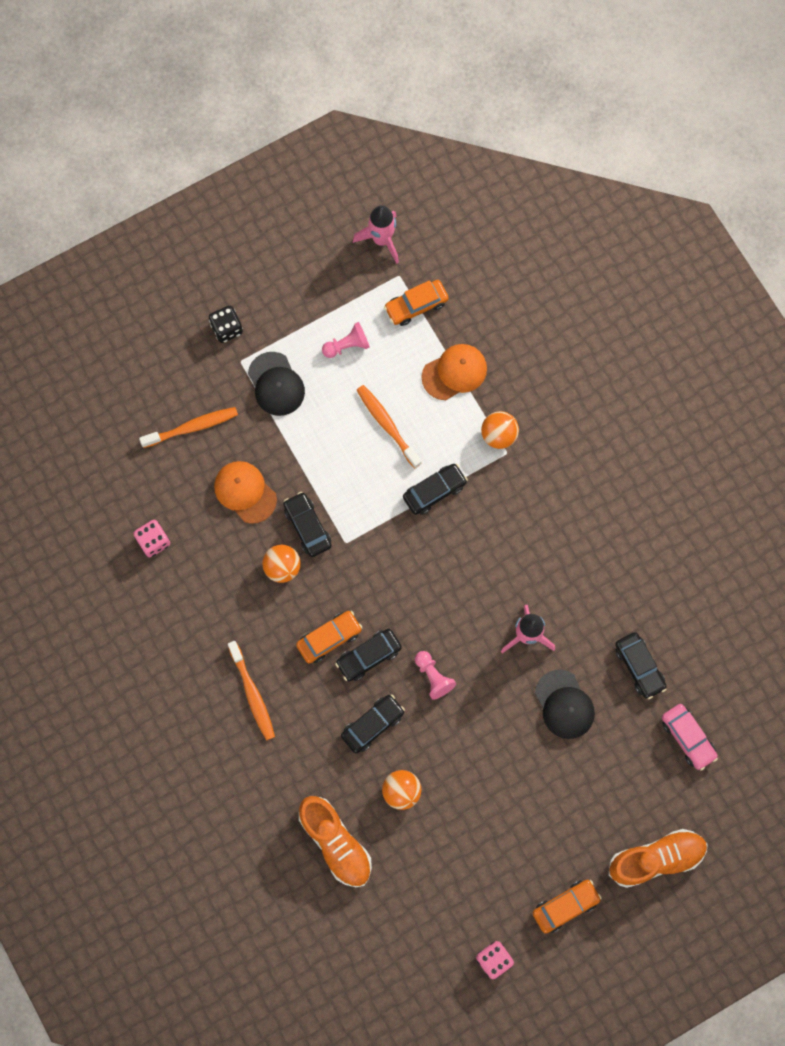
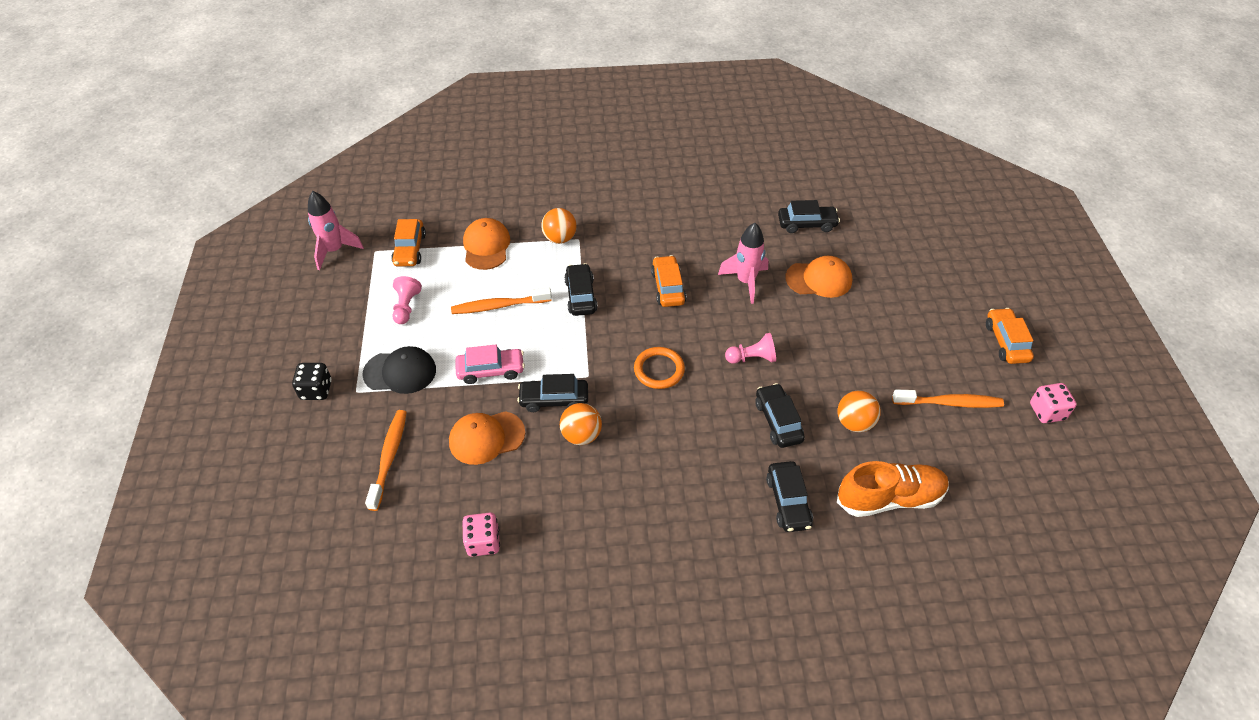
camera: 65 degrees left, 25 degrees down
orange toothbrush [228,641,275,741] -> orange toothbrush moved to [892,390,1004,408]
orange car [296,611,362,664] -> orange car moved to [651,255,686,307]
black car [335,629,402,682] -> black car moved to [766,461,813,532]
black cap [535,670,595,739] -> orange cap [785,256,852,298]
orange shoe [609,829,708,888] -> none
pink car [662,704,718,771] -> pink car moved to [455,345,525,384]
none -> orange ring [634,347,685,389]

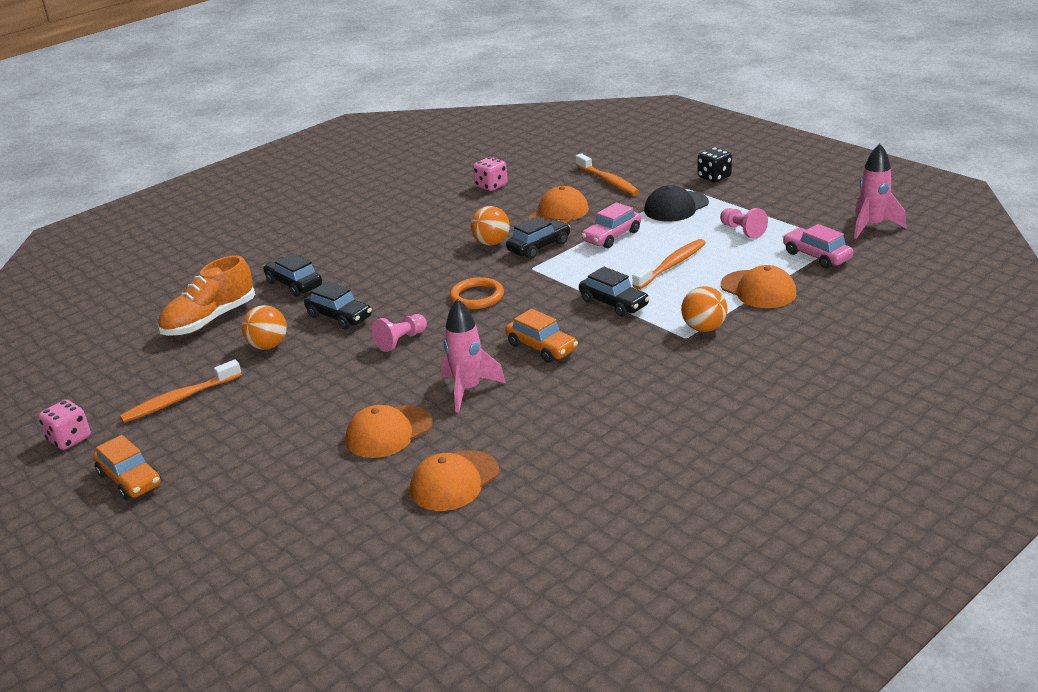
camera: 145 degrees right, 20 degrees down
orange car [391,219,426,266] -> pink car [783,224,853,269]
black car [778,200,840,233] -> orange cap [410,450,499,511]

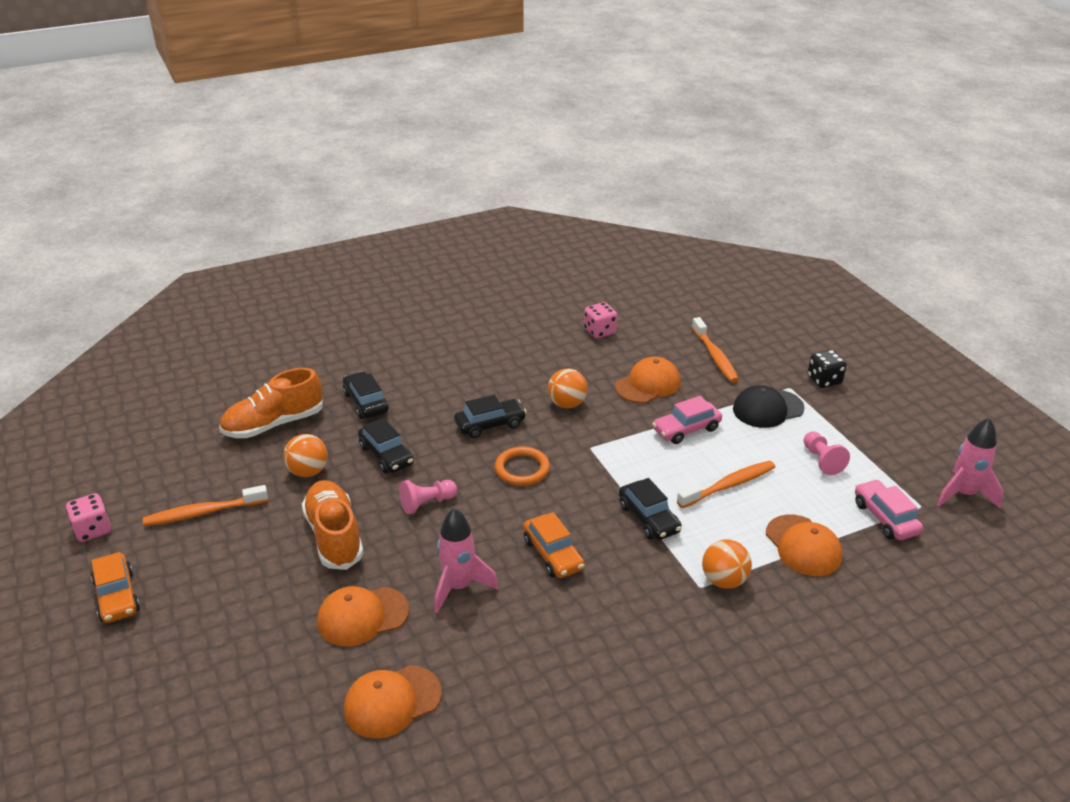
camera: 15 degrees right, 5 degrees up
black car [506,217,570,259] -> black car moved to [454,395,527,438]
none -> orange shoe [302,480,364,570]

